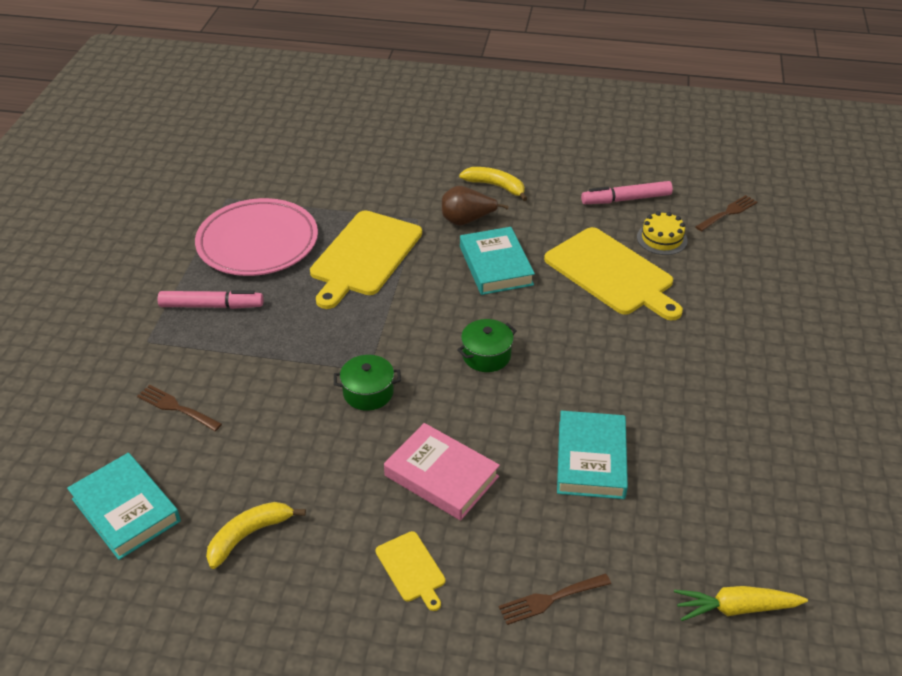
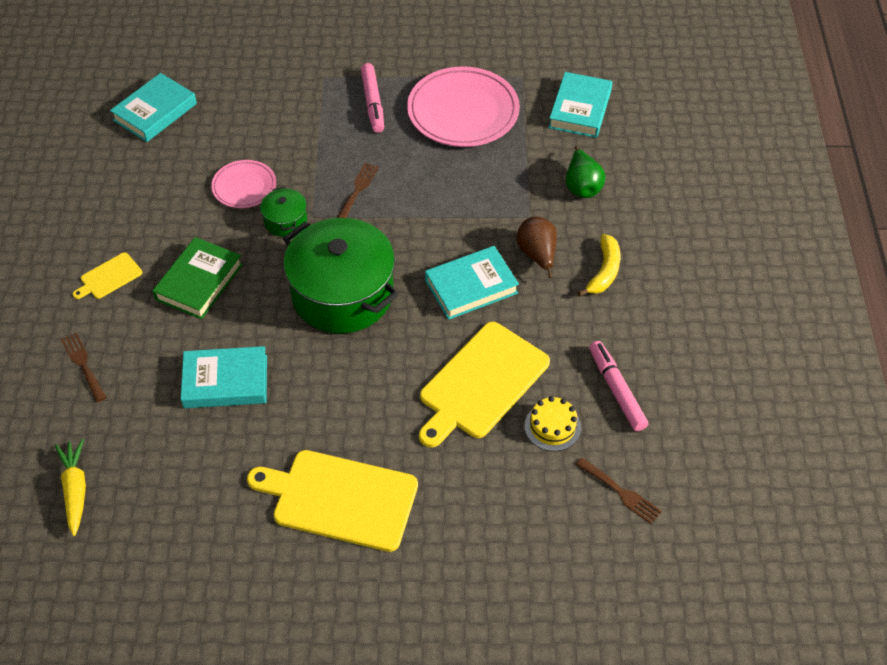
camera: 80 degrees right, 10 degrees up
brown fork [137,385,222,431] -> brown fork moved to [337,163,379,218]
yellow banana [206,502,306,569] -> none
yellow cutting board [310,210,422,309] -> yellow cutting board moved to [247,450,418,552]
pink book [384,423,500,520] -> green book [153,237,243,319]
green pot [457,319,517,372] -> green pot [283,218,399,334], size x2.26
none -> pink plate [211,160,276,208]
none -> turquoise book [548,72,612,138]
none -> green pear [566,146,605,198]

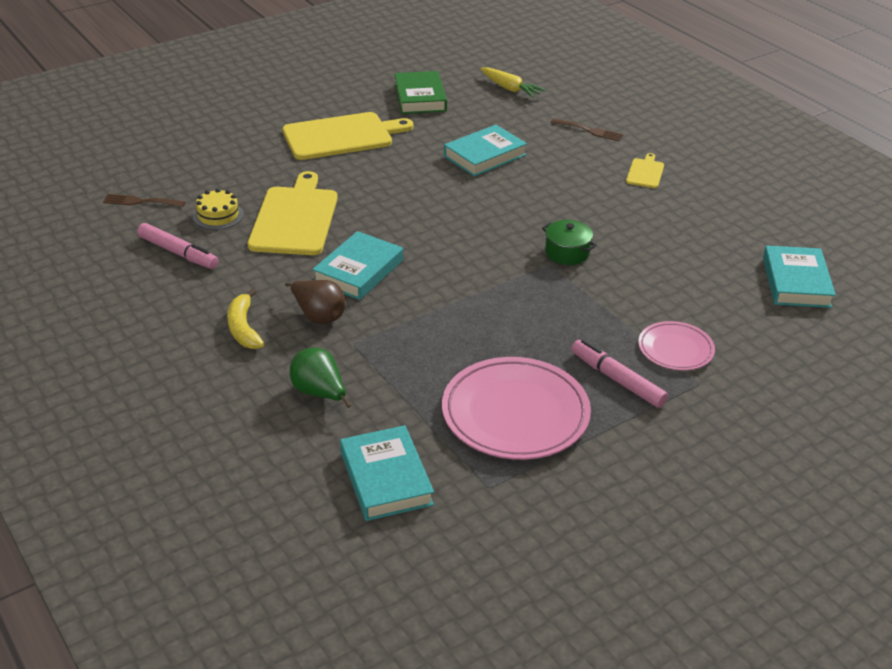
camera: 145 degrees right, 15 degrees down
green book [153,237,243,319] -> green book moved to [394,71,447,114]
pink plate [211,160,276,208] -> pink plate moved to [638,321,715,370]
green pot [283,218,399,334] -> none
brown fork [337,163,379,218] -> none

